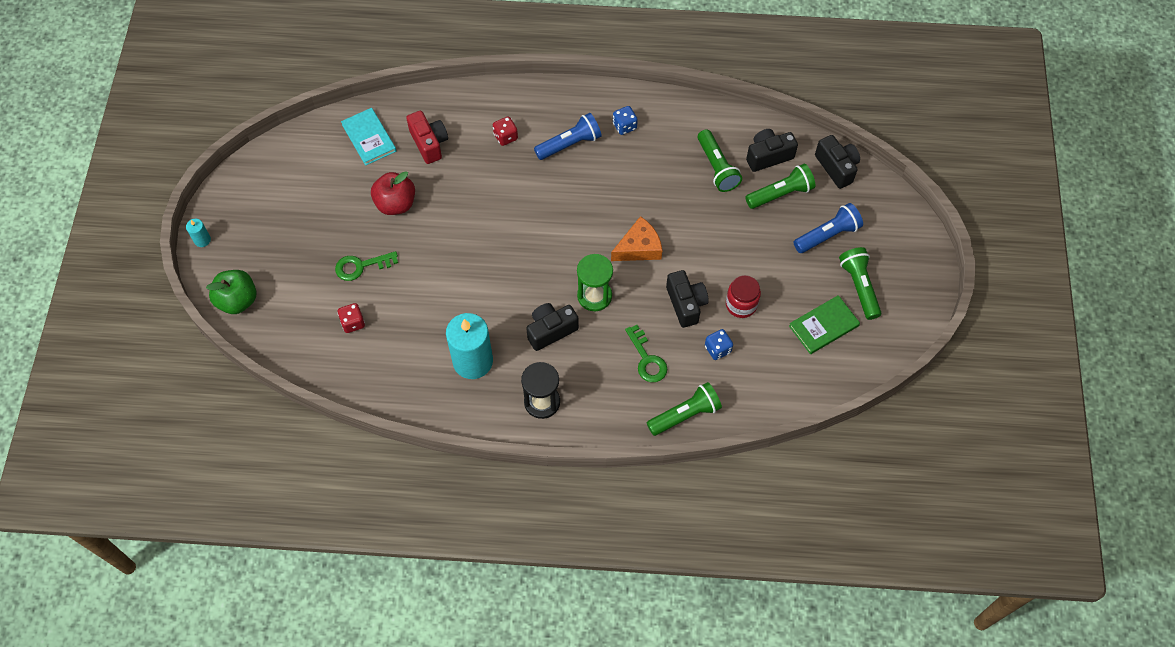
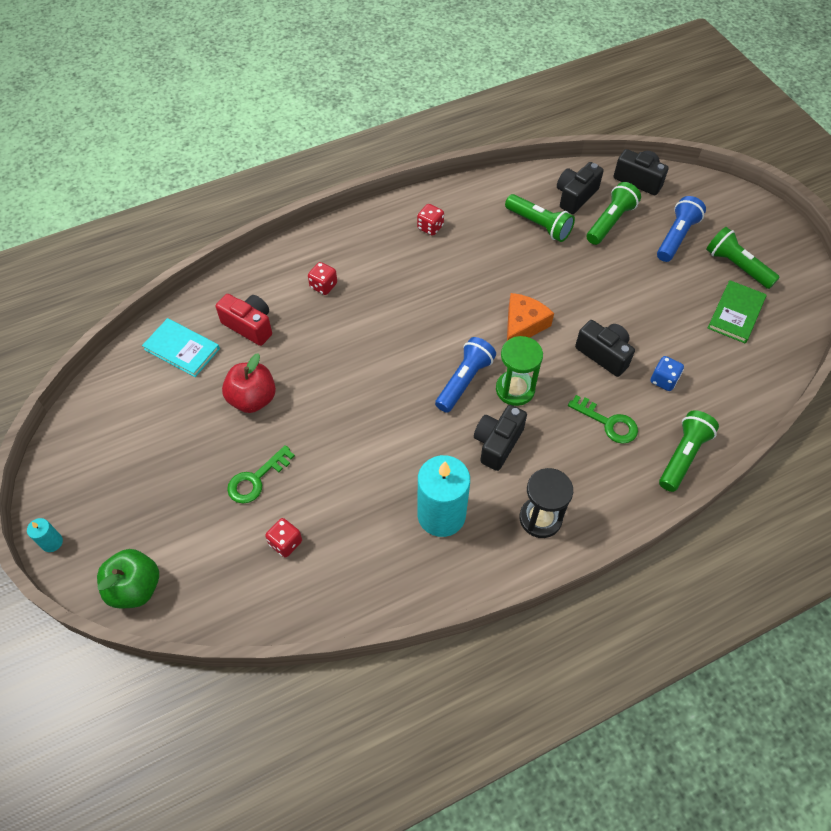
camera: 30 degrees left, 5 degrees down
blue flashlight [534,113,602,160] -> blue flashlight moved to [435,337,496,413]
blue dice [613,106,638,135] -> red dice [417,204,444,236]
red jar [726,275,761,318] -> none

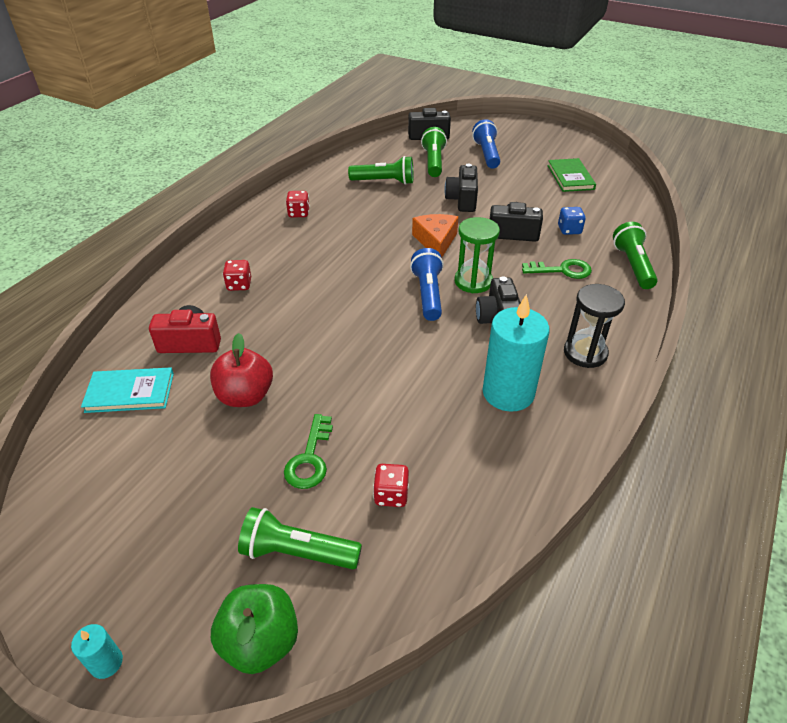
camera: 35 degrees left, 15 degrees down
black camera [557,162,604,214] -> black camera moved to [444,164,478,212]
green flashlight [706,227,780,289] -> green flashlight moved to [238,507,362,569]

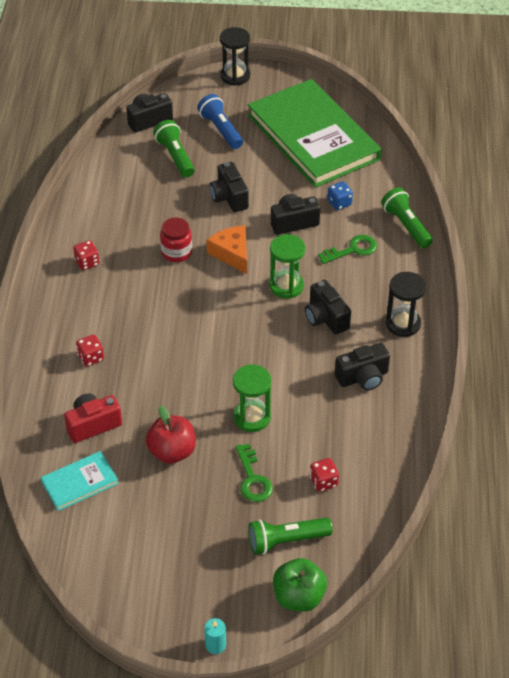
camera: 25 degrees left, 5 degrees up
green flashlight [348,156,413,185] -> none
blue flashlight [410,248,444,321] -> none
turquoise candle [483,294,550,412] -> black camera [335,343,390,391]
green book [547,158,596,192] -> green book [248,79,382,188], size x2.37
none -> red jar [160,217,192,262]
none -> black hourglass [220,27,250,86]
none -> green hourglass [233,365,271,432]

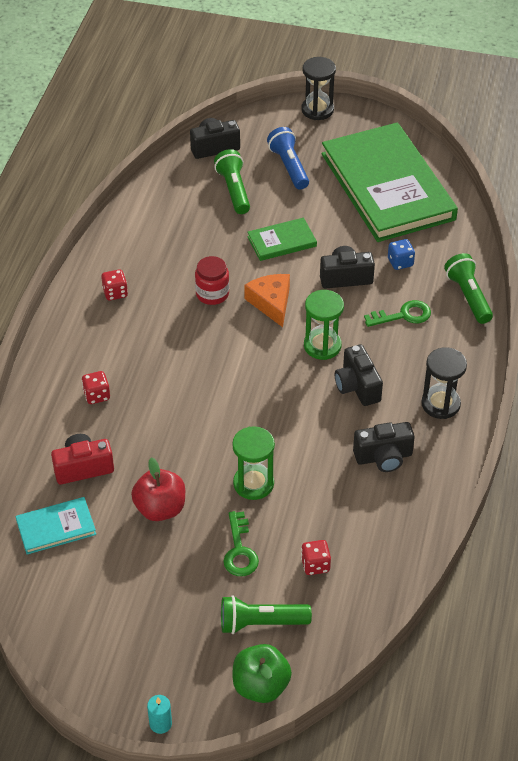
camera: 10 degrees right, 0 degrees up
black camera [209,162,249,212] -> green book [247,218,317,261]

